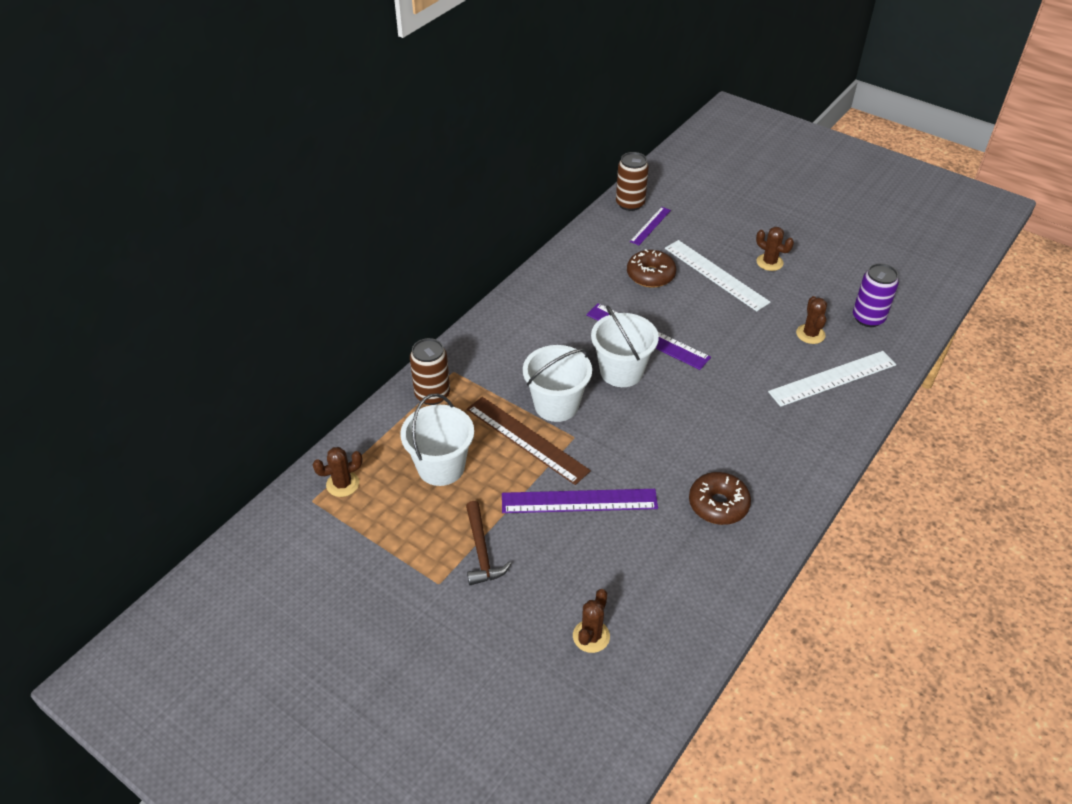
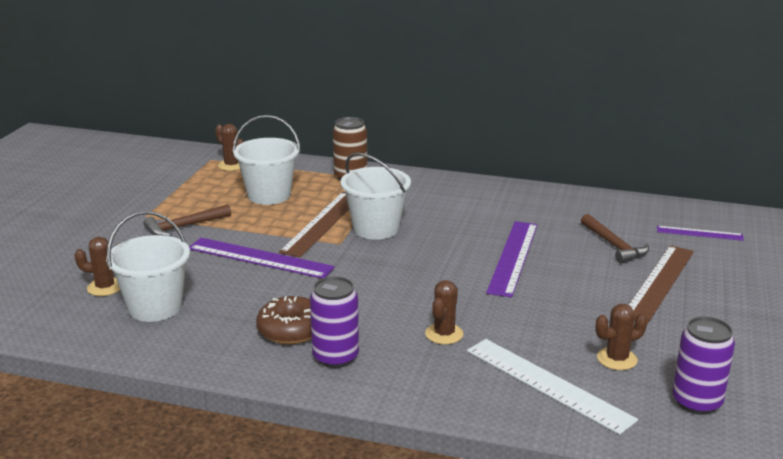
camera: 70 degrees right, 20 degrees down
purple ruler [502,489,658,513] -> purple ruler turned 45 degrees counterclockwise [189,238,335,279]
white bucket [591,305,659,387] -> white bucket moved to [106,211,190,322]
brown can [616,152,649,211] -> none
brown donut [627,249,676,288] -> brown hammer [581,214,649,263]
white ruler [665,240,771,311] -> brown ruler [629,245,694,324]
brown cactus [756,227,794,271] -> brown cactus moved to [425,280,463,344]
none -> purple can [310,276,359,368]

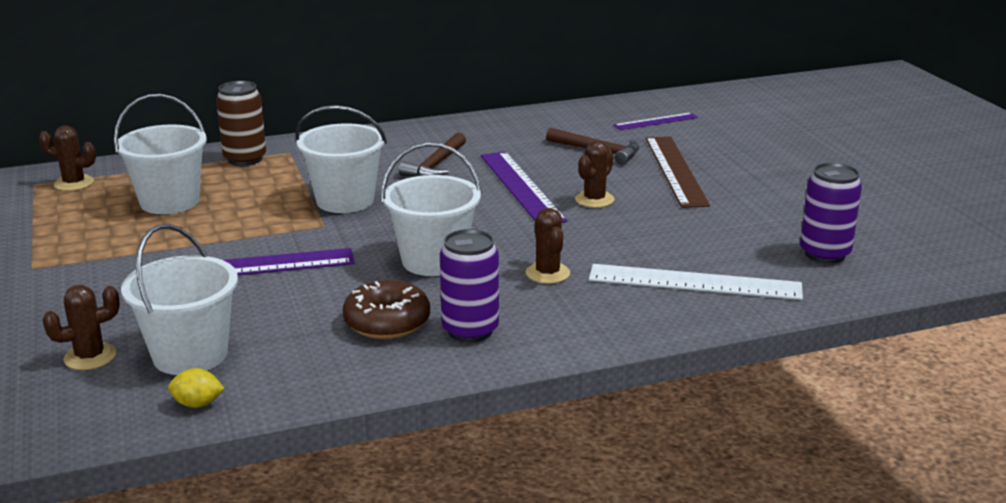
camera: 35 degrees left, 0 degrees up
brown hammer [143,204,231,236] -> brown hammer moved to [399,133,466,177]
brown ruler [279,192,349,257] -> none
brown cactus [595,304,647,370] -> brown cactus moved to [575,140,614,208]
none -> yellow lemon [168,368,225,408]
none -> white bucket [381,143,482,276]

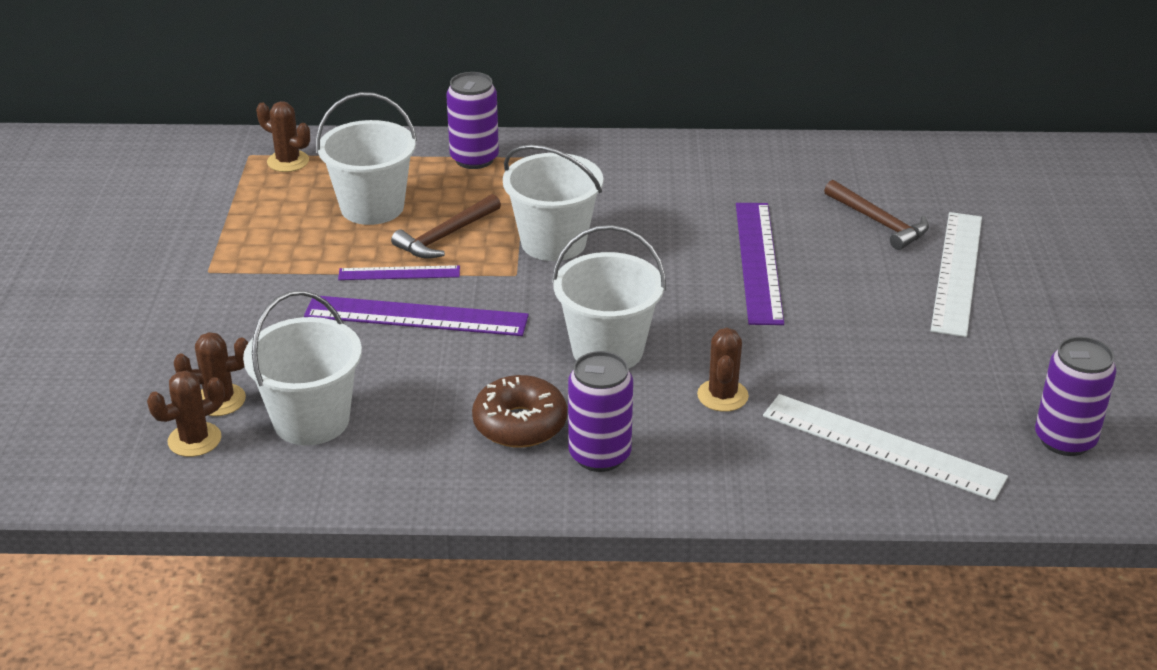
camera: 20 degrees right, 10 degrees up
yellow lemon [168,368,225,408] -> none
brown can [216,81,266,166] -> purple can [446,72,499,169]
brown hammer [399,133,466,177] -> brown hammer moved to [391,194,501,259]
brown cactus [575,140,614,208] -> brown cactus moved to [147,371,225,457]
purple ruler [614,113,698,130] -> purple ruler moved to [338,265,460,280]
brown ruler [646,137,710,208] -> white ruler [931,212,982,337]

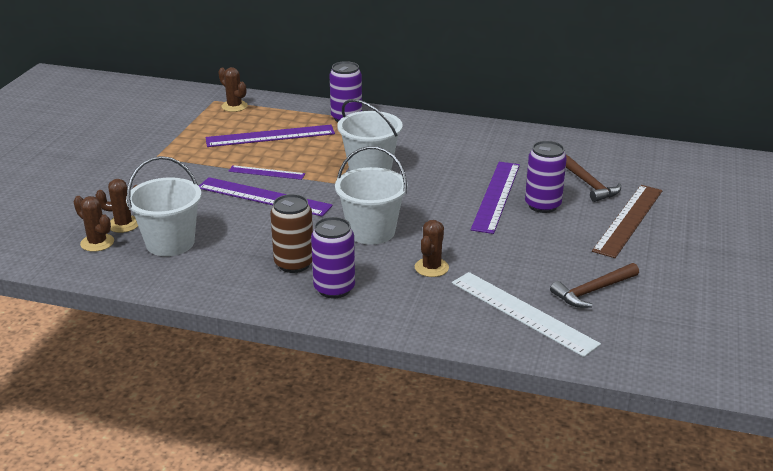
camera: 15 degrees right, 5 degrees down
brown cactus [147,371,225,457] -> brown cactus turned 60 degrees clockwise [73,196,114,252]
white bucket [316,92,417,225] -> purple ruler [205,125,335,147]
brown hammer [391,194,501,259] -> brown hammer moved to [550,263,639,308]
brown donut [472,375,567,448] -> brown can [270,194,313,273]
white ruler [931,212,982,337] -> brown ruler [592,185,662,258]
purple can [1035,337,1116,456] -> purple can moved to [525,141,567,213]

